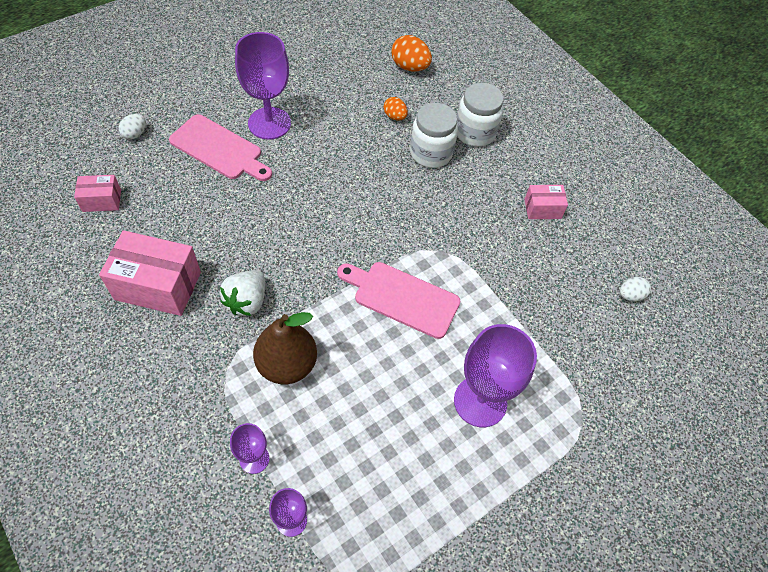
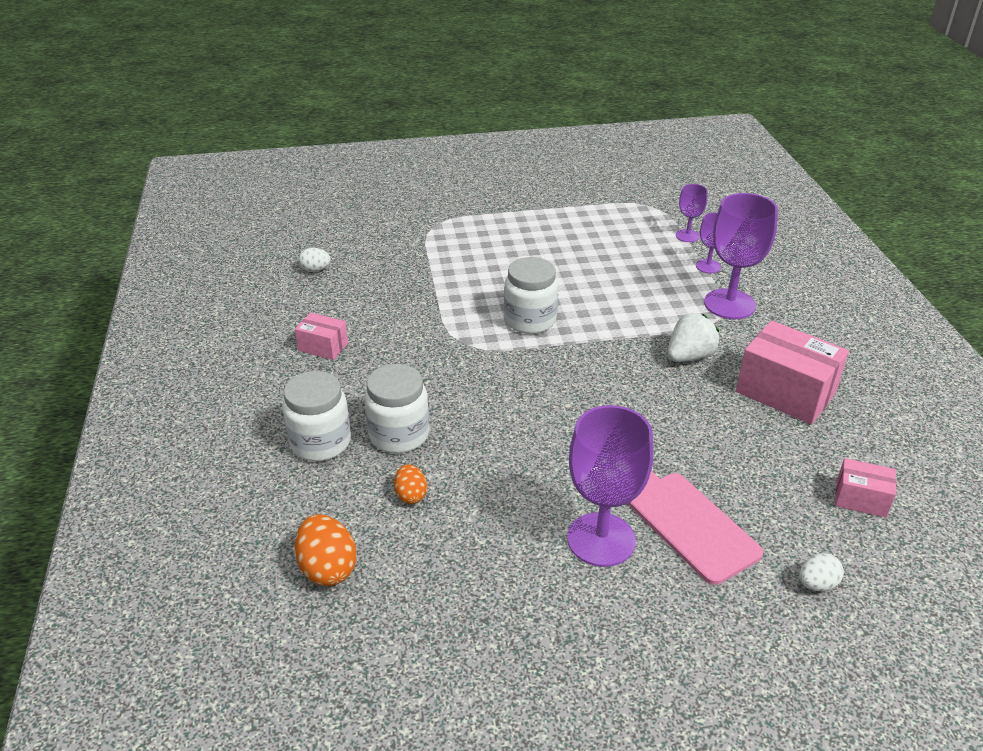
camera: 150 degrees left, 20 degrees down
brown pear [253,312,317,384] -> none
pink cutting board [337,262,461,339] -> white jar [504,257,558,334]
purple goblet [454,324,537,427] -> purple goblet moved to [704,193,778,319]

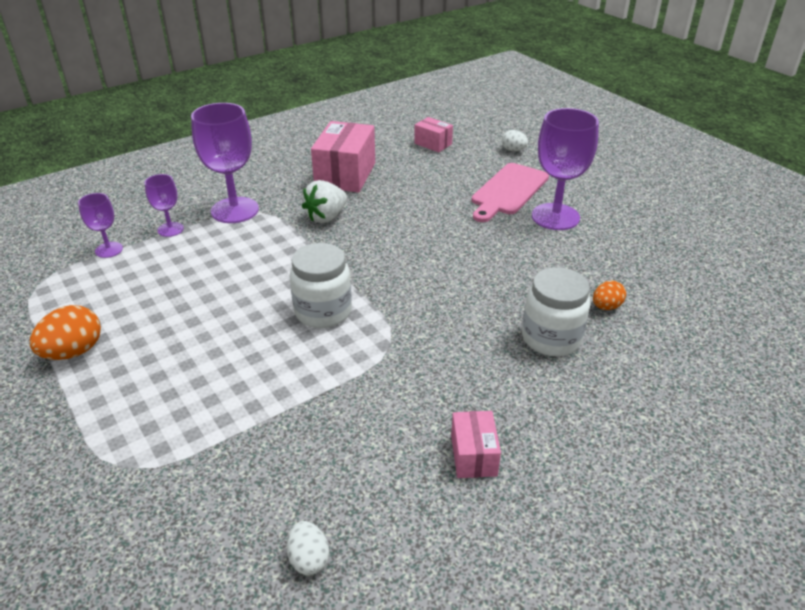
camera: 115 degrees left, 0 degrees up
white jar [282,371,351,461] -> none
orange egg [295,514,357,586] -> orange egg moved to [30,305,101,360]
white strawberry [668,313,719,362] -> white strawberry turned 75 degrees counterclockwise [302,180,347,223]
pink box [835,458,896,518] -> pink box turned 45 degrees counterclockwise [414,117,453,152]

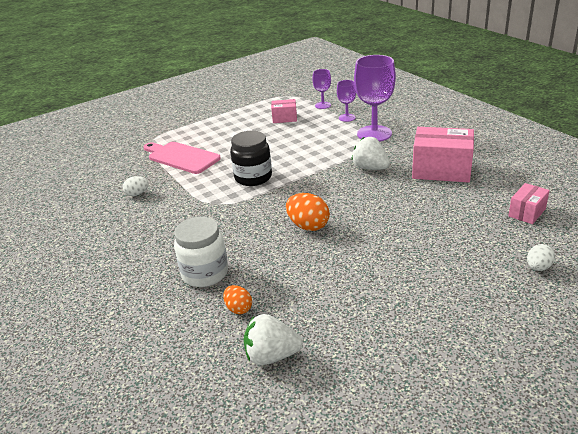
camera: 95 degrees right, 5 degrees down
orange egg [30,305,101,360] -> orange egg moved to [286,193,330,231]
white egg [287,521,329,575] -> white egg moved to [123,176,149,196]
white jar [290,243,352,328] -> black jar [230,131,272,186]
pink box [451,411,501,478] -> pink box moved to [271,99,297,123]
pink cutting board [472,163,549,222] -> pink cutting board moved to [143,142,221,174]
purple goblet [532,108,599,230] -> none
none -> white strawberry [244,314,303,365]

